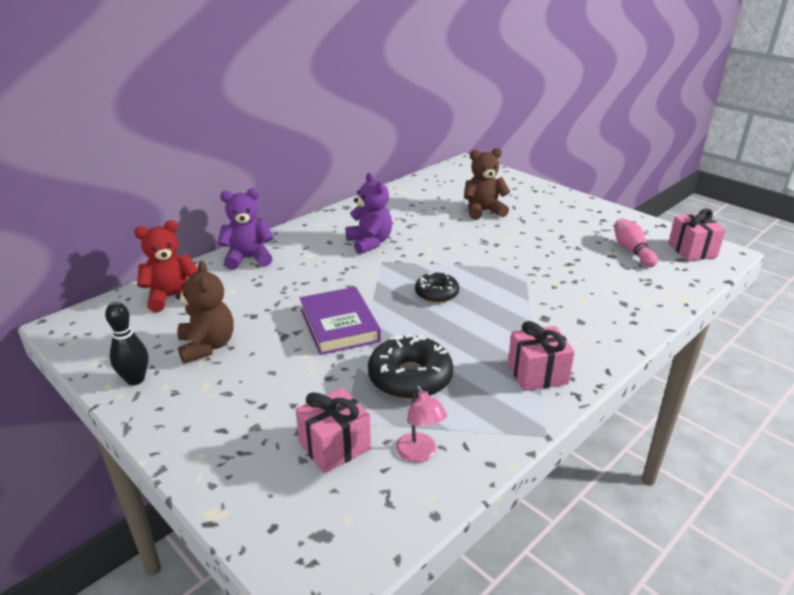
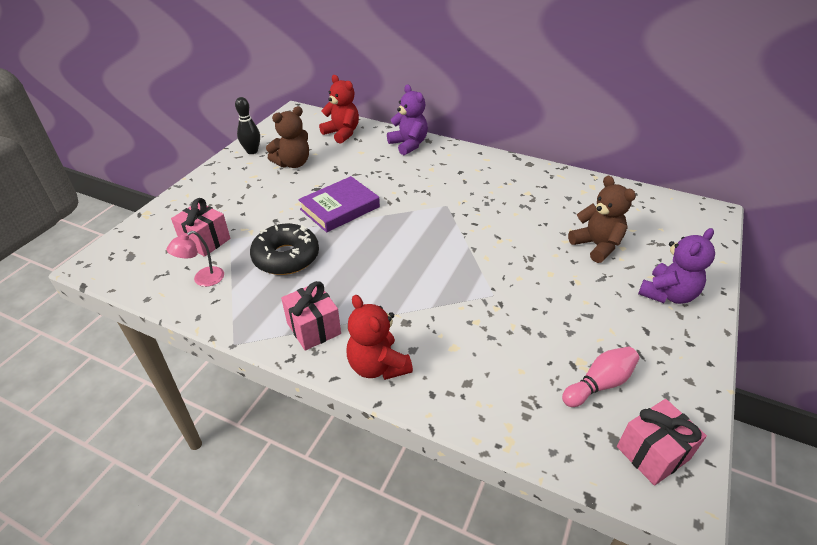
camera: 70 degrees right, 10 degrees up
purple teddy bear [345,173,392,254] -> purple teddy bear moved to [638,228,715,304]
black donut [415,271,459,303] -> none
none -> red teddy bear [346,295,413,380]

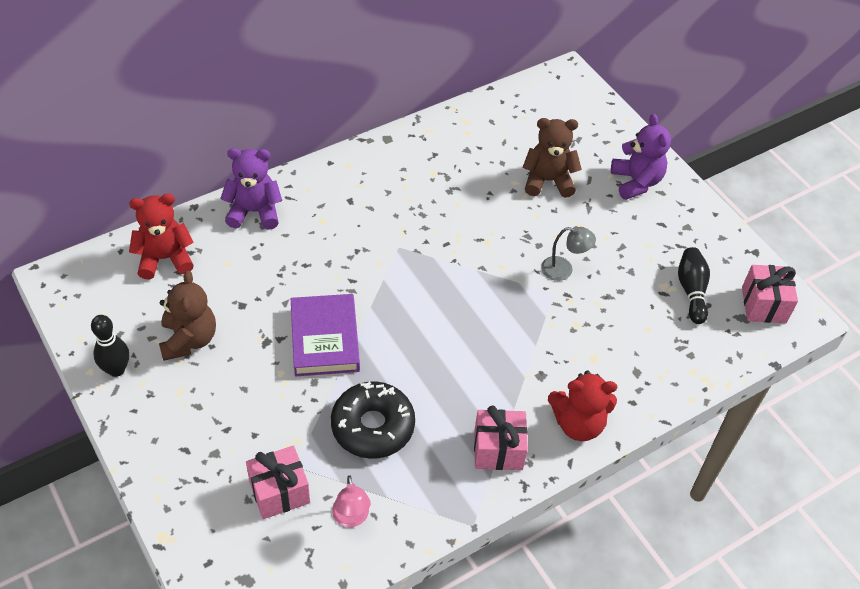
camera: 60 degrees left, 10 degrees up
pink bowling pin [562,347,639,407] -> black bowling pin [678,247,710,324]
none -> grey lamp [541,226,596,281]

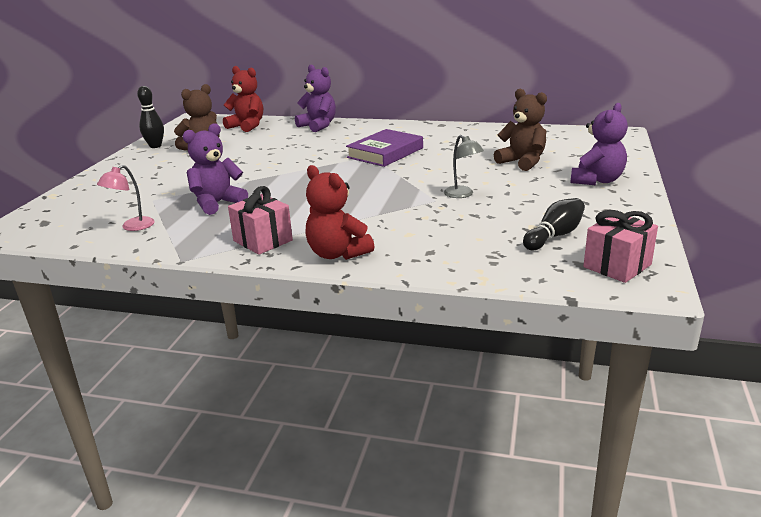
camera: 50 degrees right, 25 degrees down
pink gift [246,445,310,519] -> none
purple book [291,294,360,376] -> purple book moved to [346,129,423,167]
black donut [331,381,415,459] -> purple teddy bear [183,123,248,215]

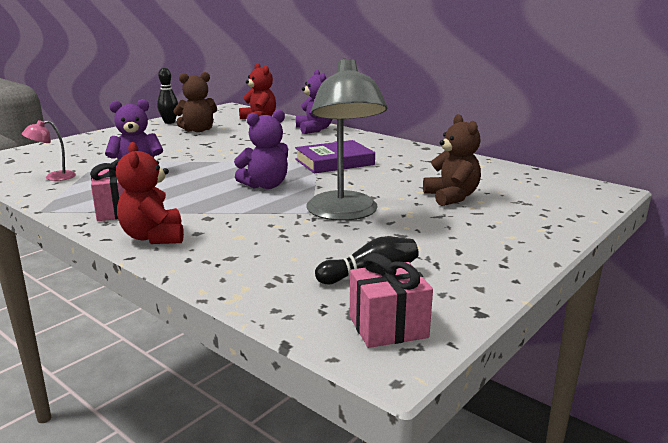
camera: 25 degrees right, 5 degrees down
grey lamp [444,135,484,198] -> grey lamp [306,58,388,221], size x2.24
purple teddy bear [571,103,628,185] -> purple teddy bear moved to [234,110,288,189]

